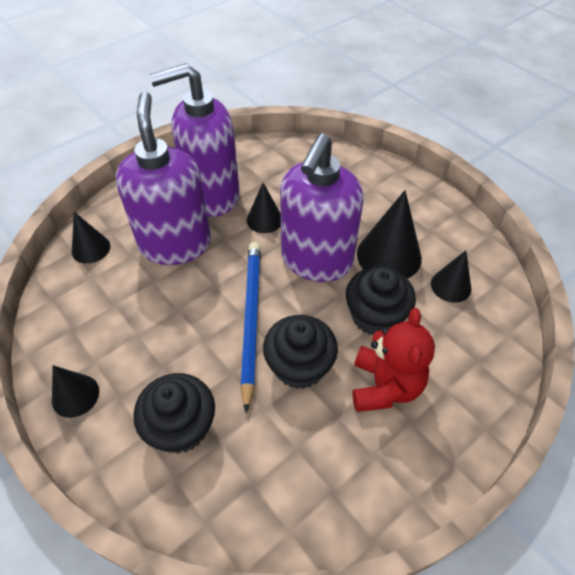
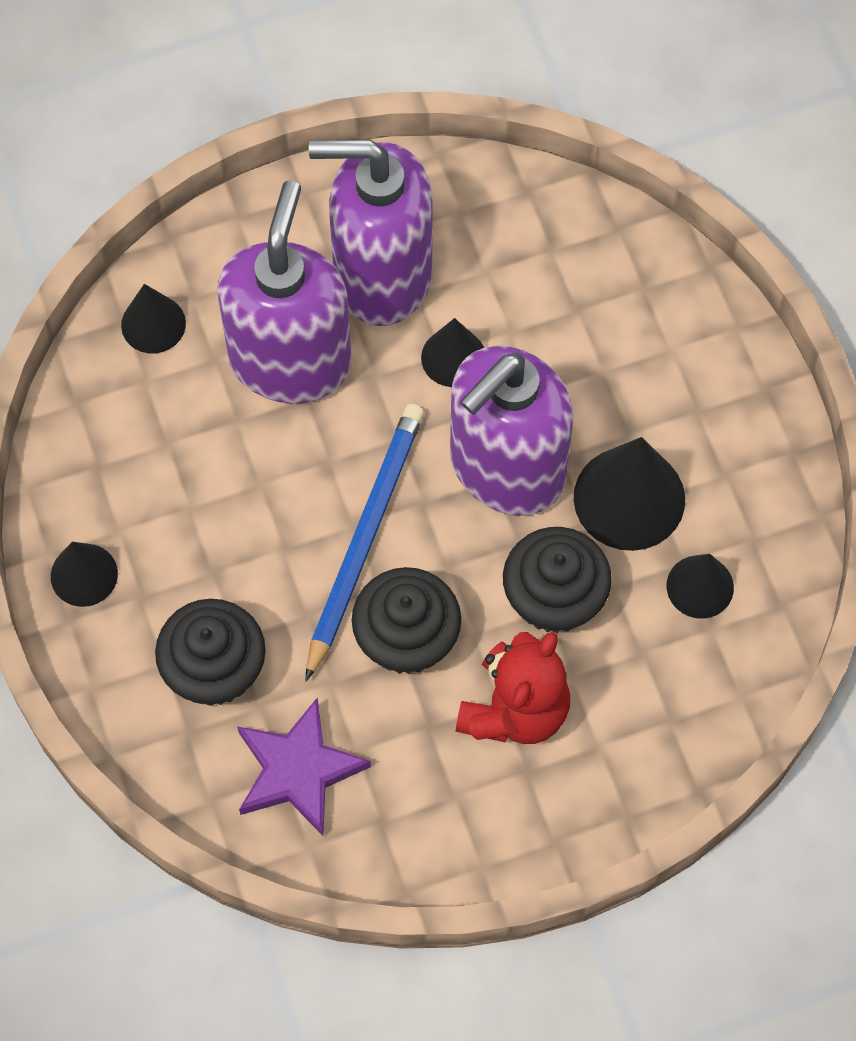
camera: 20 degrees right, 15 degrees up
none -> purple star [237,697,371,836]

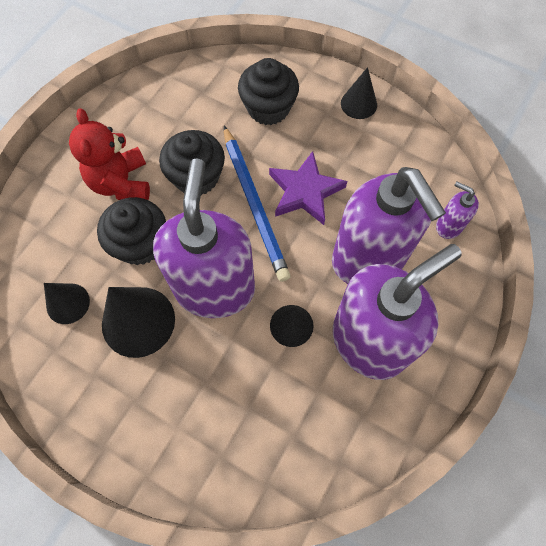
camera: 140 degrees right, 0 degrees up
black cone [121,284,186,353] -> purple soap dispenser [436,182,479,239]
purple star [237,697,371,836] -> purple star moved to [269,151,347,225]

